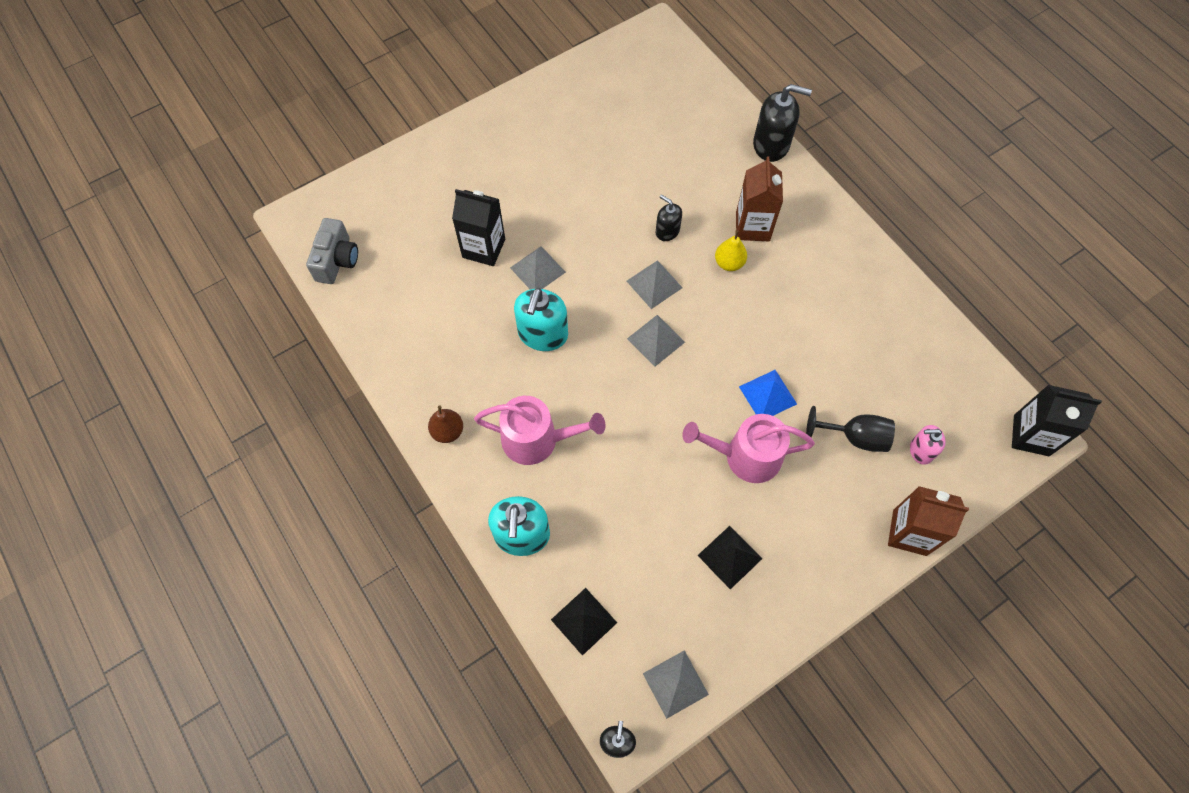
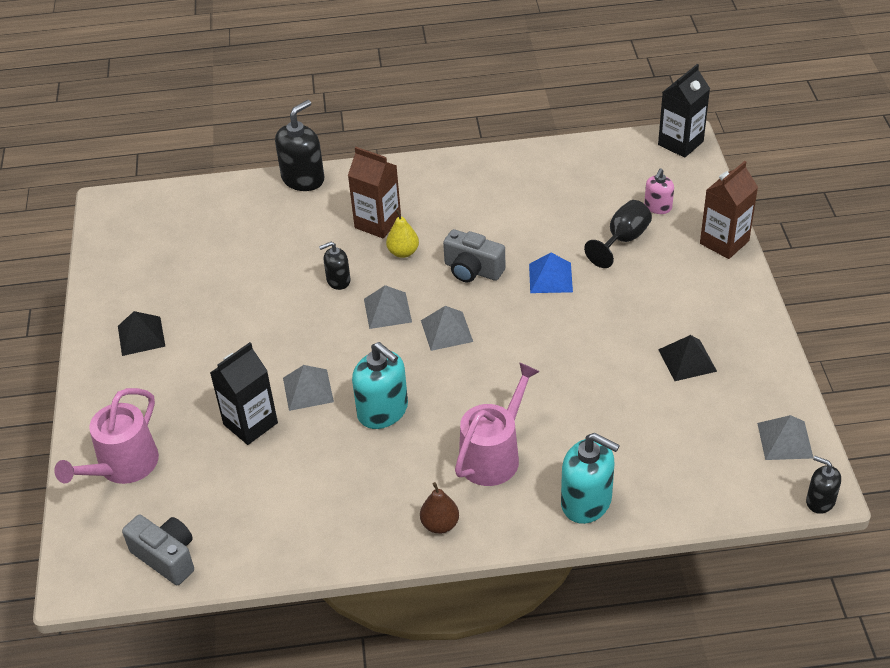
camera: 60 degrees left, 20 degrees down
black pyramid [551,588,617,656] -> black pyramid moved to [118,311,165,356]
pink watering can [682,414,815,483] -> pink watering can moved to [54,388,159,484]
none -> grey camera [443,229,505,282]

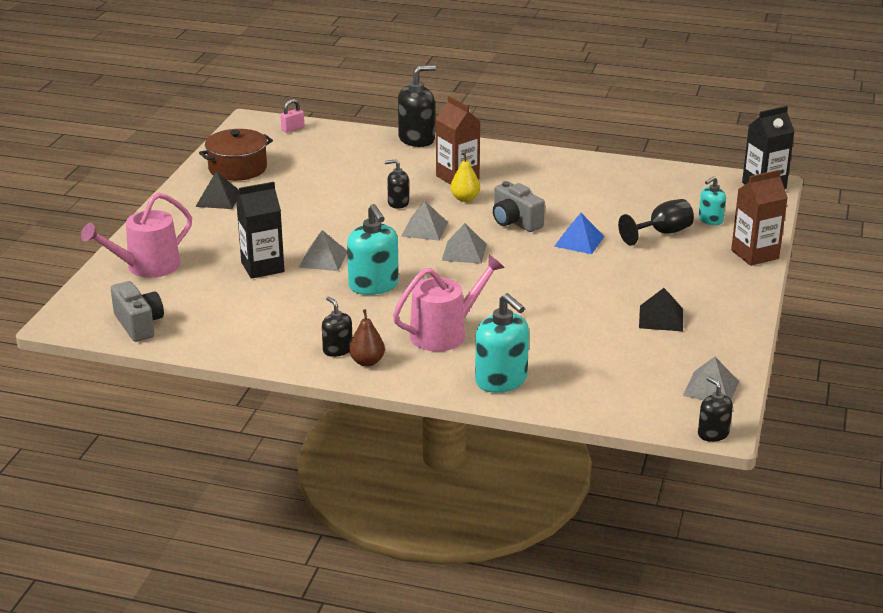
camera: 20 degrees right, 15 degrees down
pink soap dispenser [644,169,674,214] -> turquoise soap dispenser [699,176,726,225]
none -> brown pot [199,129,273,181]
none -> pink padlock [280,99,304,132]
none -> black soap dispenser [322,297,352,357]

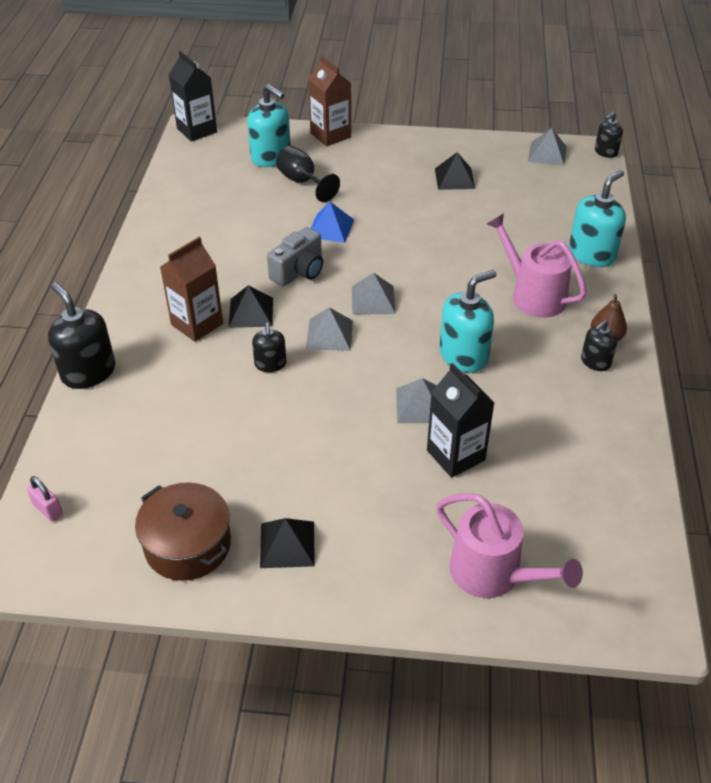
camera: 100 degrees left, 15 degrees up
grey camera [111,281,164,342] -> none
yellow pear [450,153,480,202] -> black pyramid [229,285,273,328]
turquoise soap dispenser [699,176,726,225] -> turquoise soap dispenser [247,84,291,167], size x1.75

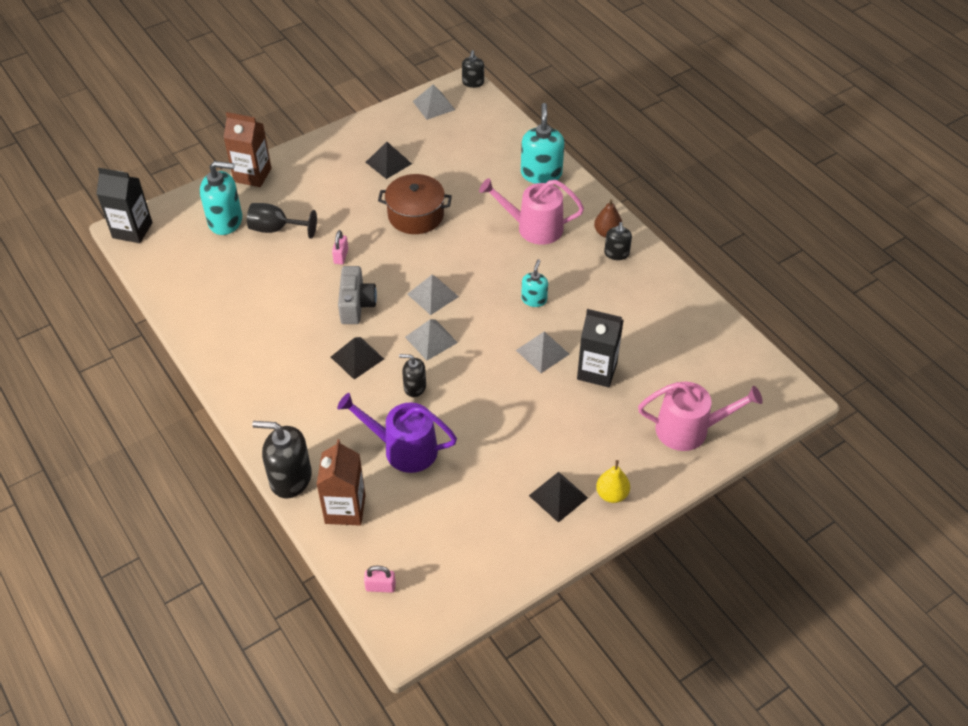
camera: 40 degrees left, 5 degrees up
brown pot [135,482,231,581] -> brown pot moved to [378,174,452,234]
brown carton [160,237,223,342] -> brown carton moved to [316,439,366,526]
black soap dispenser [252,323,286,372] -> black soap dispenser turned 150 degrees clockwise [399,354,426,397]
blue pyramid [311,202,354,243] -> pink padlock [332,230,348,265]
turquoise soap dispenser [439,270,497,373] -> turquoise soap dispenser [521,259,548,307], size x0.57
none -> purple watering can [337,393,457,473]
none -> yellow pear [596,460,630,503]

